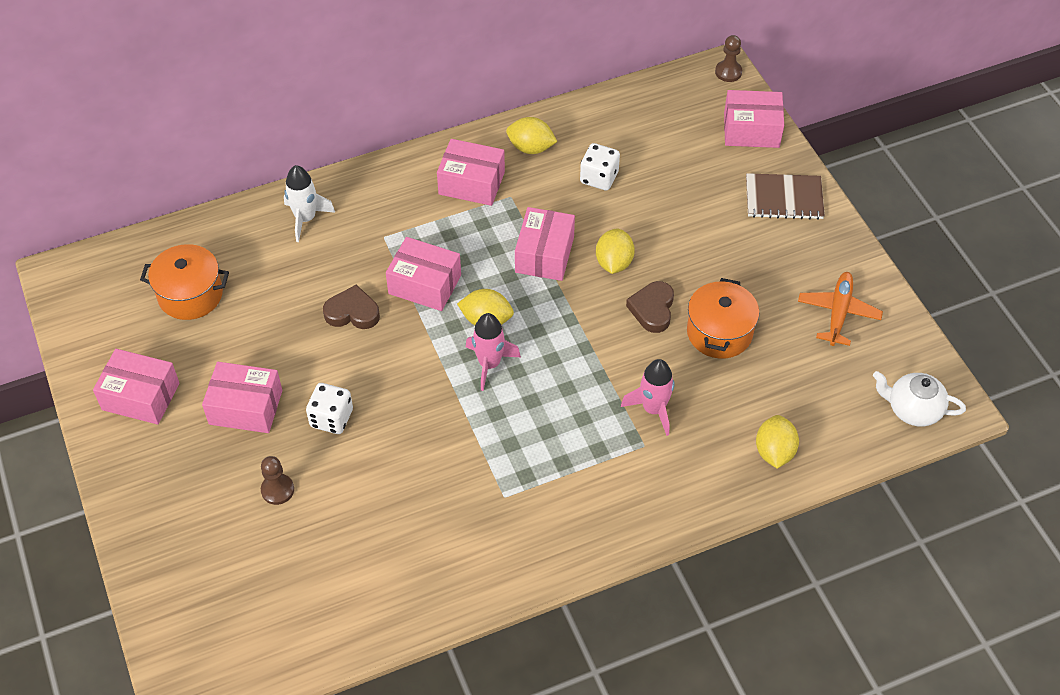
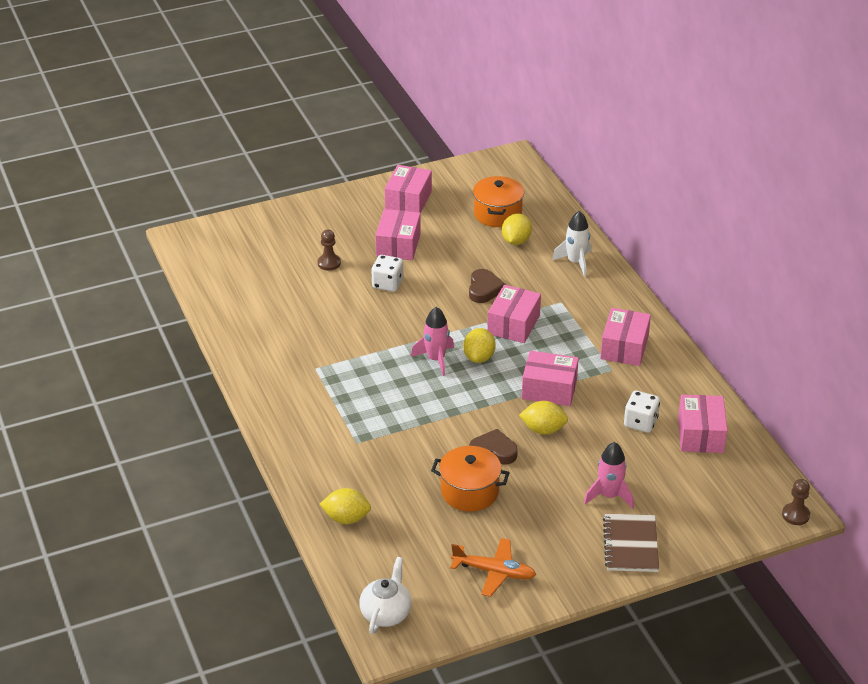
camera: 90 degrees right, 15 degrees down
yellow lemon [506,117,558,154] -> yellow lemon moved to [502,213,532,245]
pink rocket [621,359,674,436] -> pink rocket moved to [584,442,634,509]
pink box [724,90,784,148] -> pink box moved to [678,395,727,453]

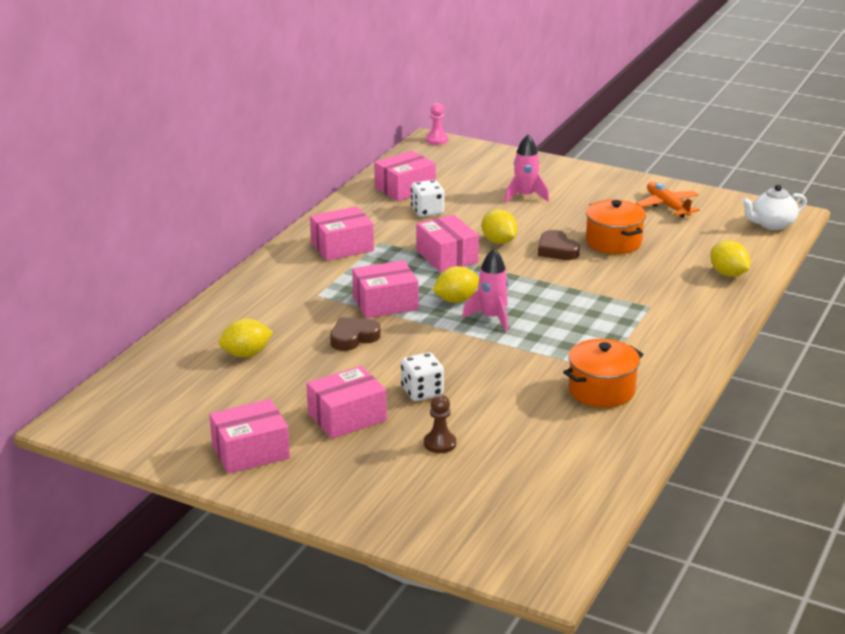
camera: 130 degrees left, 10 degrees down
orange pot [473,176,524,227] -> orange pot moved to [563,339,644,408]
white rocket [552,211,591,277] -> none
brown notebook [603,514,659,572] -> none
brown pawn [782,479,810,525] -> pink pawn [426,103,448,145]

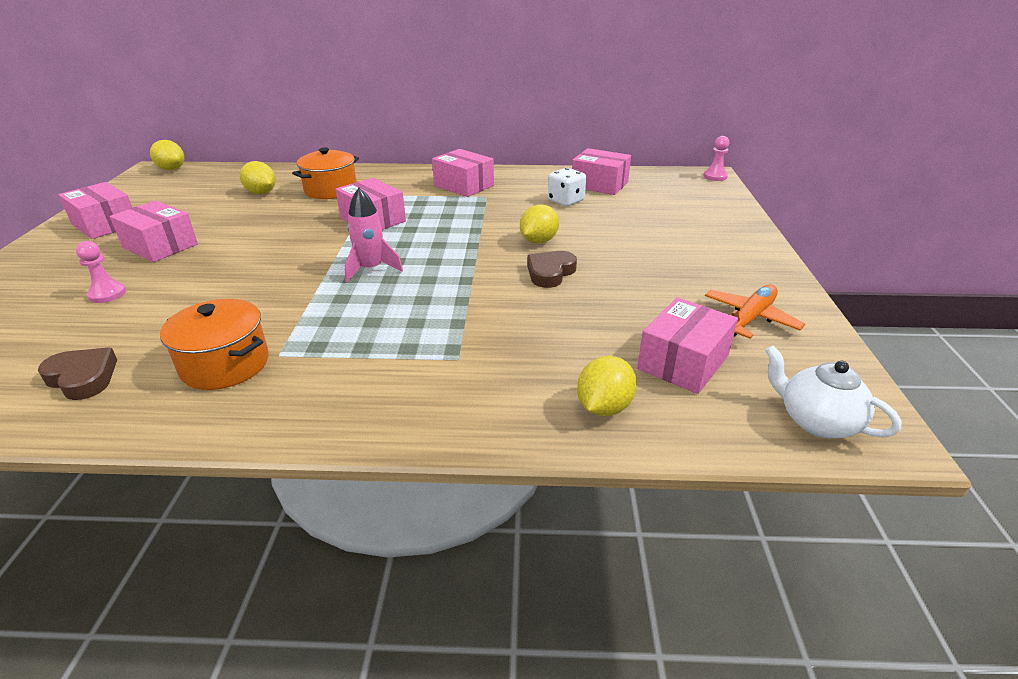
camera: 65 degrees right, 5 degrees up
brown heart [330,317,380,351] -> brown heart moved to [38,347,117,400]
white dice [401,352,444,401] -> none
pink box [416,215,479,272] -> pink box moved to [637,298,738,394]
brown pawn [424,394,456,453] -> pink pawn [76,241,126,303]
yellow lemon [433,266,479,303] -> yellow lemon moved to [150,140,184,170]
pink rocket [504,134,549,203] -> none
orange pot [586,200,646,254] -> orange pot moved to [292,147,359,199]

